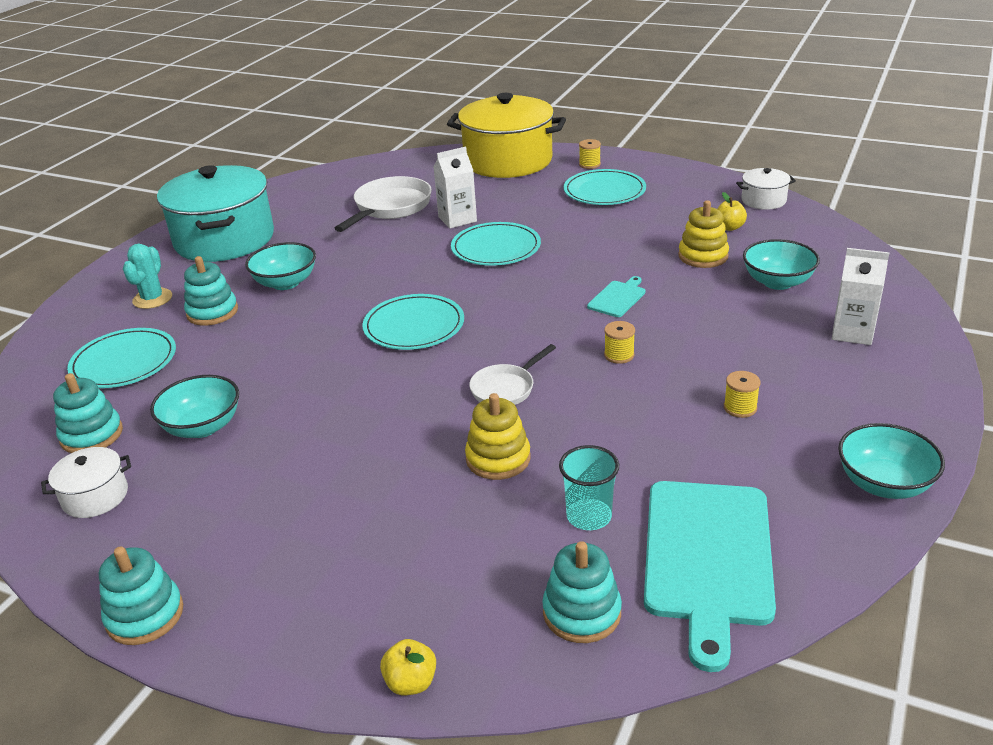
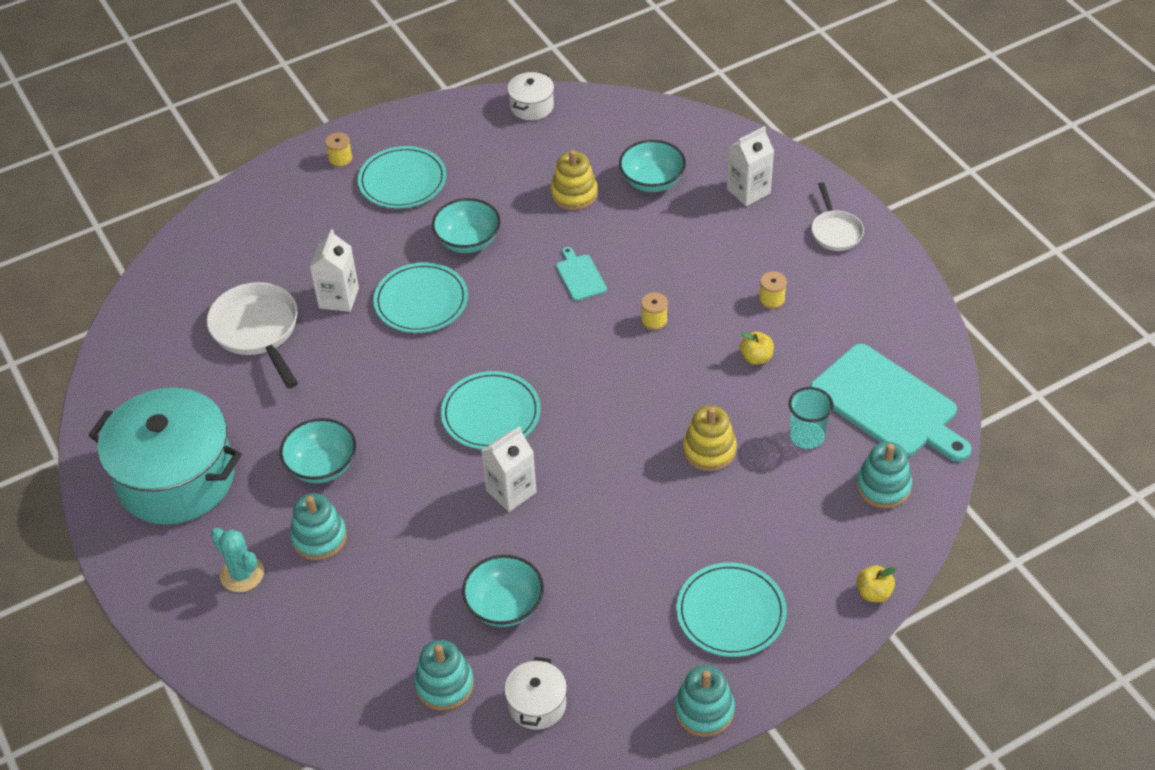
camera: 55 degrees left, 15 degrees up
turquoise plate [67,328,176,388] -> turquoise plate moved to [676,562,787,657]
yellow pot [447,93,566,178] -> none
white pan [469,344,556,405] -> white pan moved to [811,182,864,251]
yellow apple [717,192,747,231] -> yellow apple moved to [740,332,774,365]
turquoise bowl [838,423,945,499] -> turquoise bowl moved to [432,198,500,253]
none -> white carton [481,426,537,512]

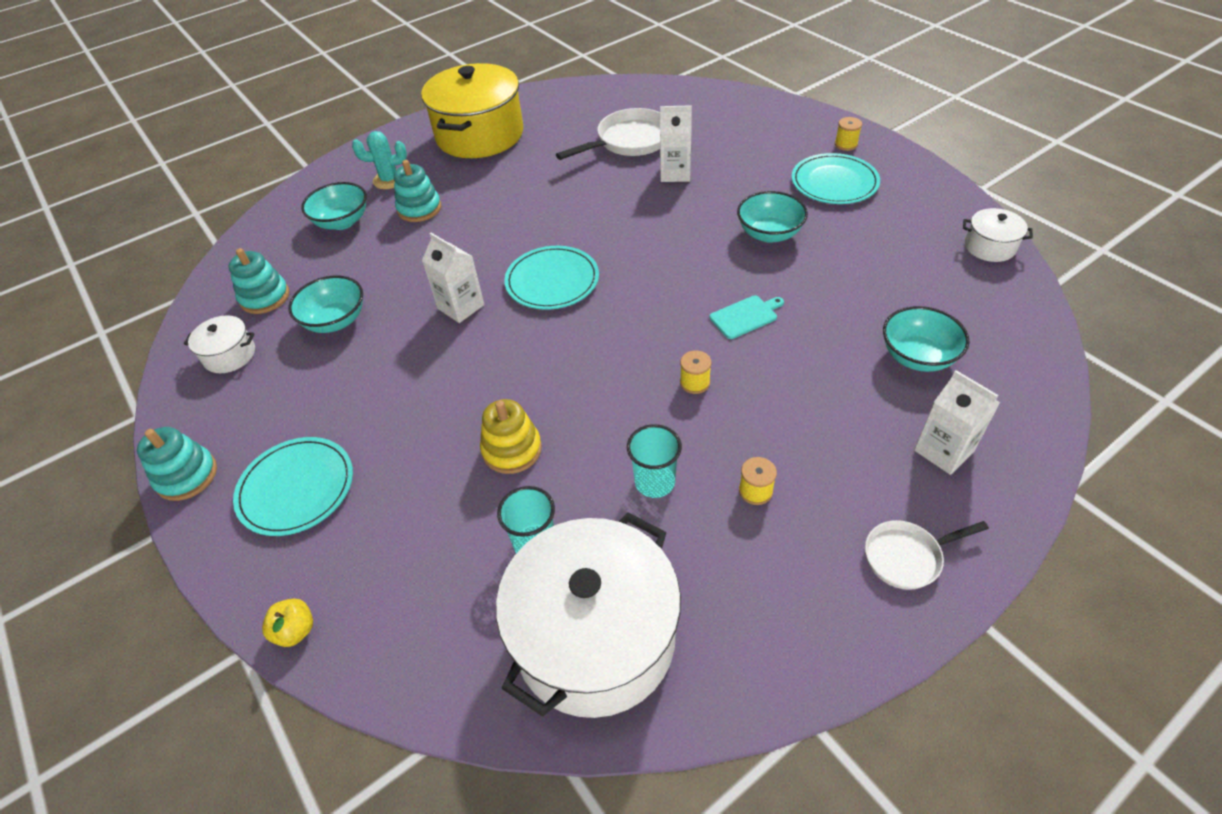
camera: 85 degrees right, 0 degrees up
turquoise pot [88,388,242,525] -> yellow pot [421,63,523,158]
turquoise cactus [211,528,264,592] -> turquoise cactus turned 45 degrees clockwise [352,131,407,189]
turquoise bowl [280,418,356,483] -> turquoise bowl moved to [301,182,367,230]
turquoise plate [373,262,468,333] -> none
yellow stacking toy [551,150,598,210] -> none
yellow apple [740,332,774,365] -> turquoise cup [627,424,682,498]
turquoise cutting board [810,344,971,462] -> white pot [496,512,681,718]
turquoise stacking toy [856,442,912,508] -> none

